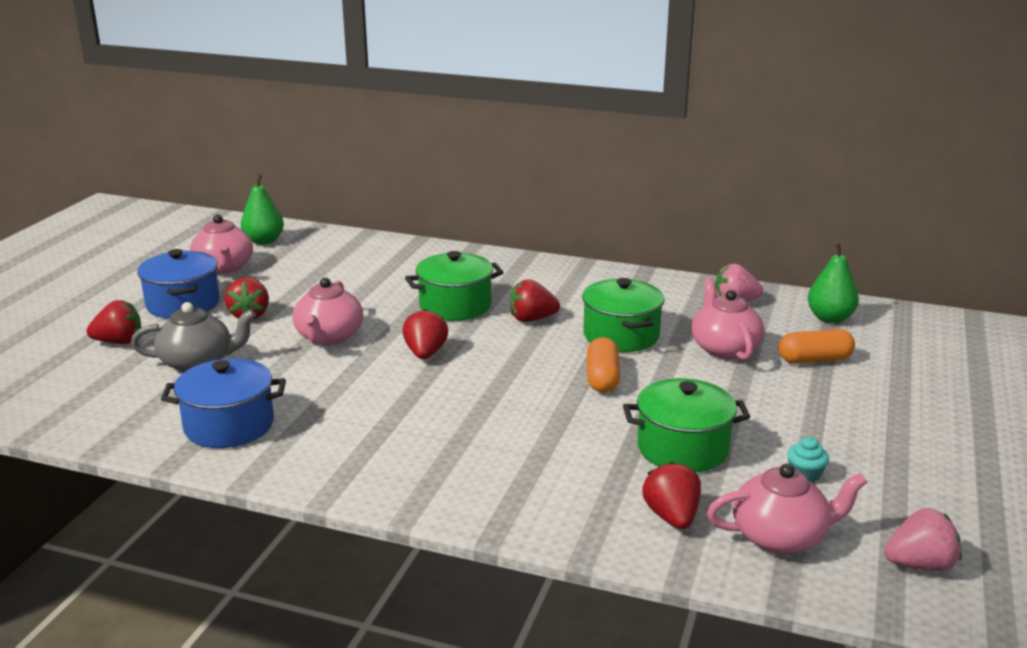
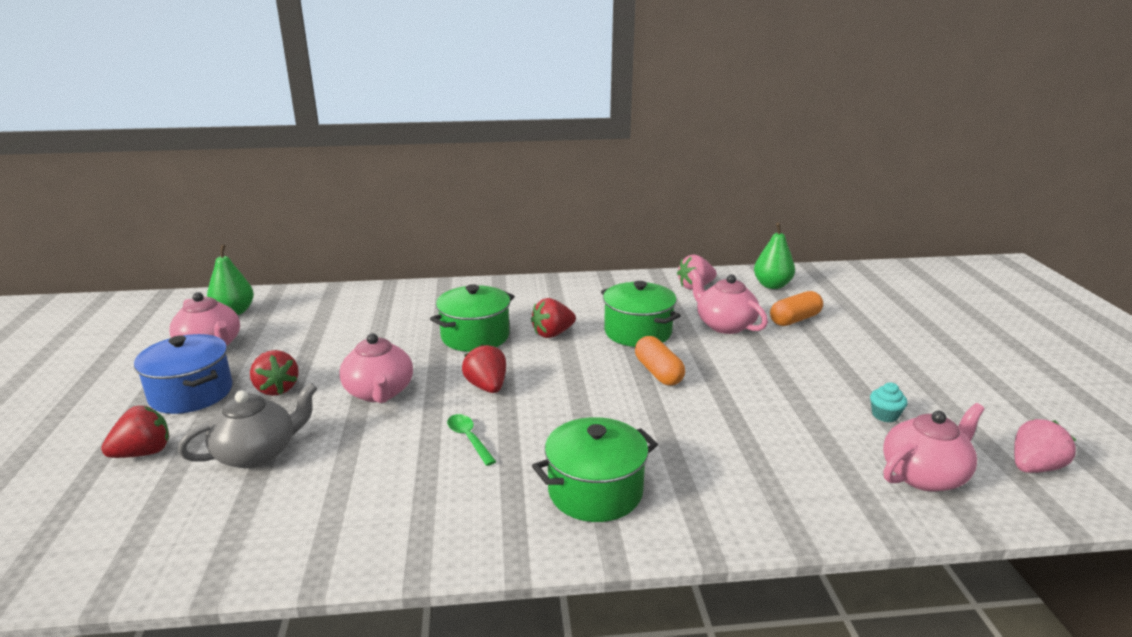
camera: 25 degrees left, 0 degrees up
blue pot [161,358,286,448] -> none
green pot [623,378,750,472] -> green pot moved to [532,417,658,522]
red strawberry [642,461,701,529] -> none
none -> green spoon [447,414,496,466]

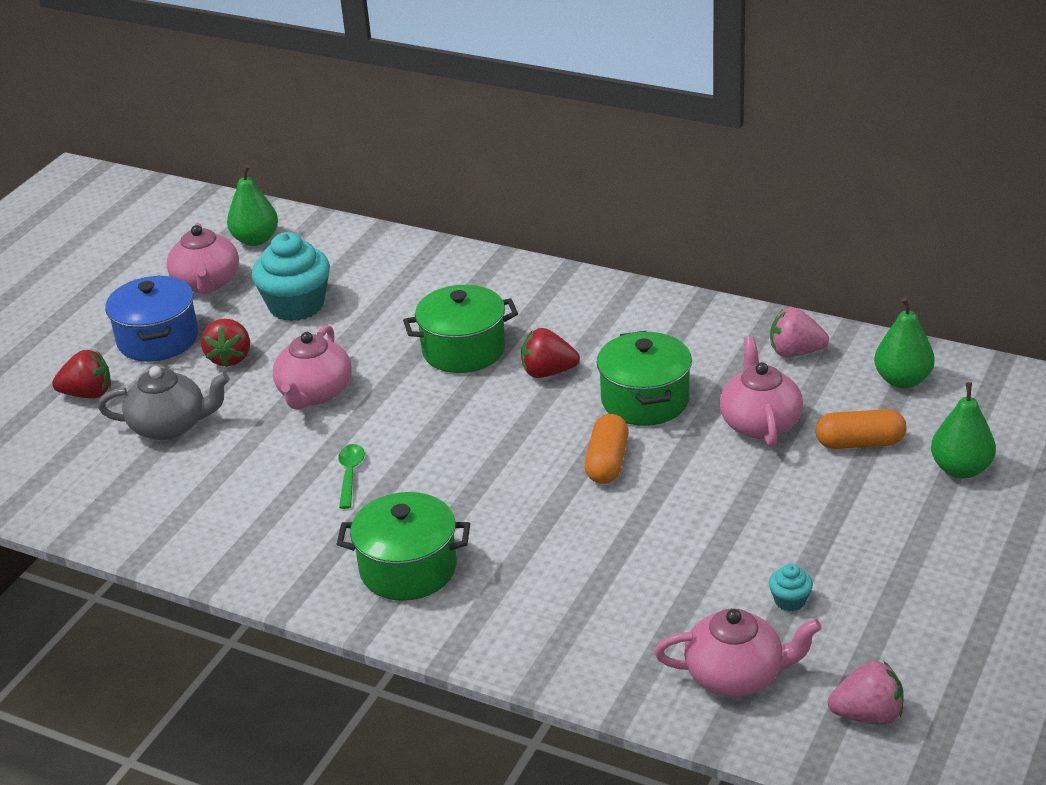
camera: 35 degrees right, 10 degrees up
red strawberry [462,344,506,393] -> none
none -> turquoise cupcake [252,232,330,321]
none -> green pear [931,382,996,479]

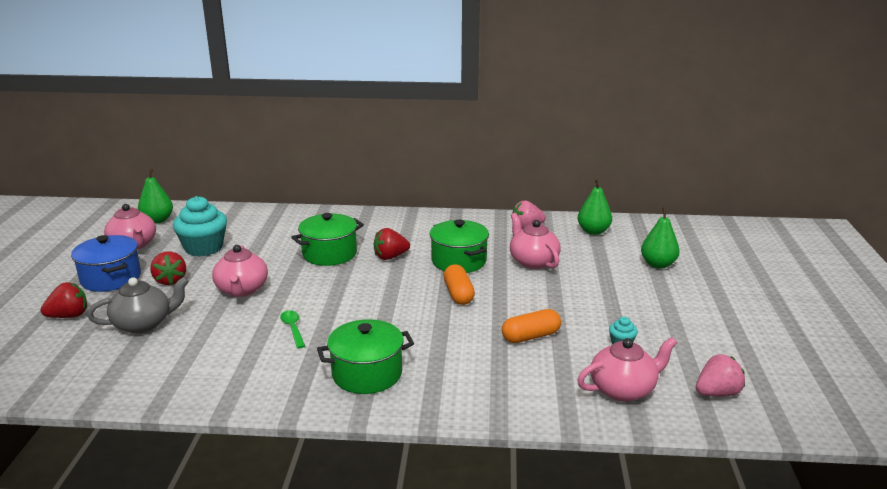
camera: 25 degrees left, 10 degrees down
orange capsule [816,409,907,449] -> orange capsule moved to [502,309,561,343]

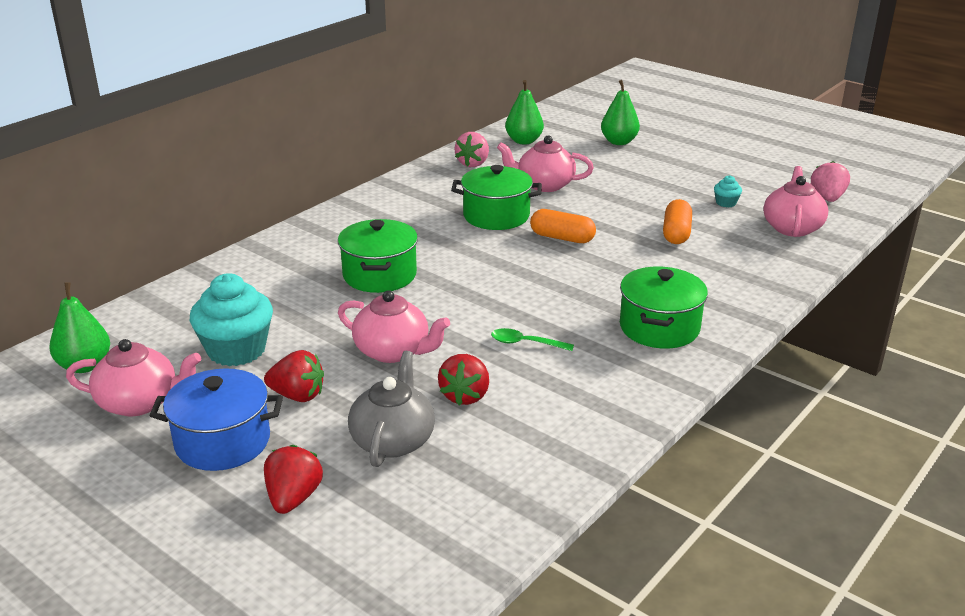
camera: 55 degrees left, 5 degrees up
red strawberry [373,228,410,260] -> red strawberry moved to [438,354,489,406]

